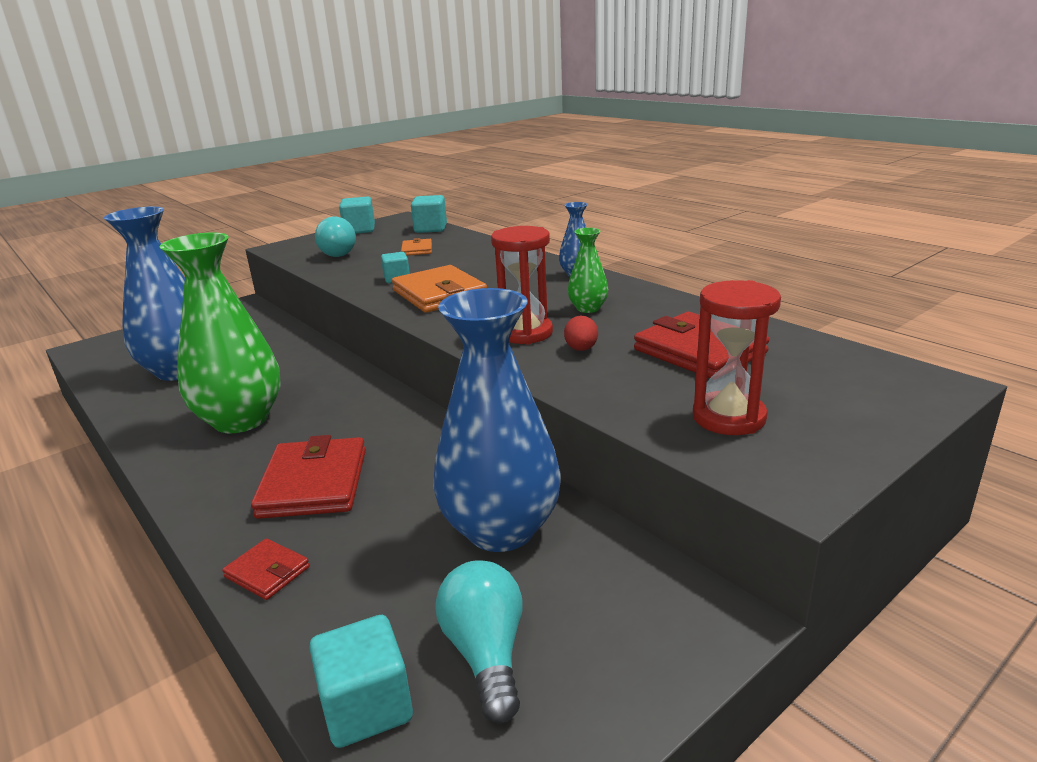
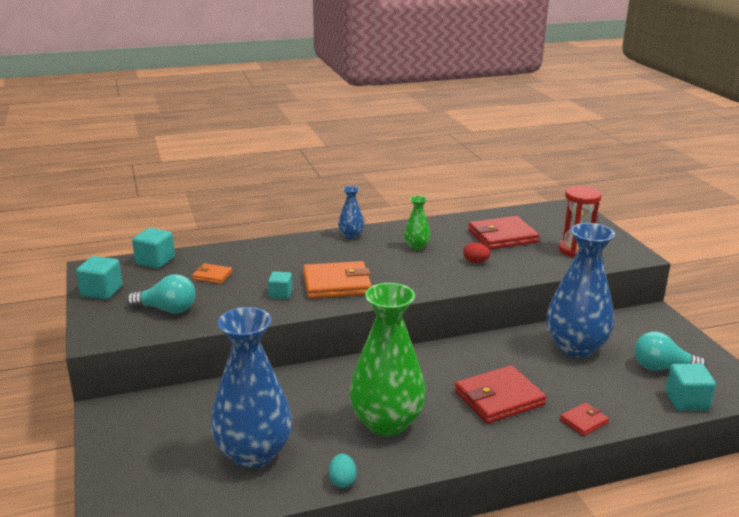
camera: 70 degrees left, 0 degrees up
red wallet [251,435,366,519] -> red wallet turned 45 degrees counterclockwise [455,365,546,424]
red hourglass [491,226,553,344] -> none
none -> turquoise egg [329,453,357,488]

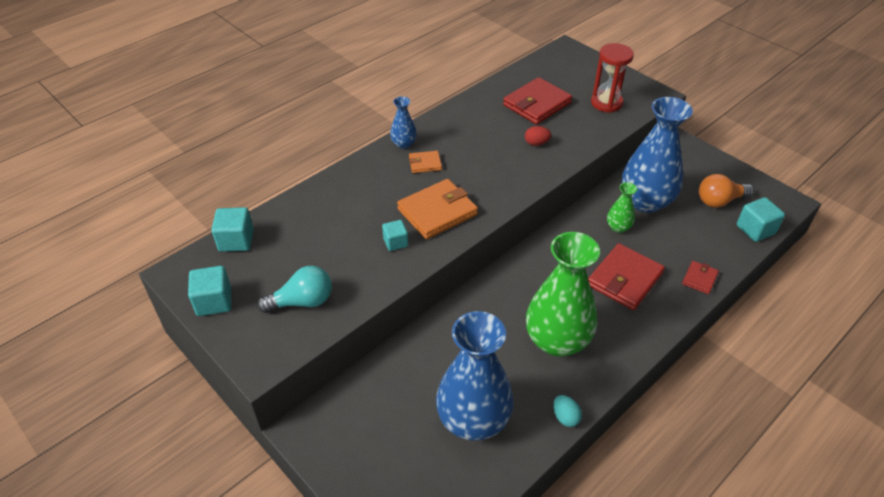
camera: 25 degrees left, 20 degrees up
orange wallet [192,263,233,284] -> orange wallet moved to [409,151,442,173]
green vase [404,196,430,250] -> green vase moved to [607,182,637,233]
turquoise light bulb [635,332,707,371] -> orange light bulb [699,174,754,208]

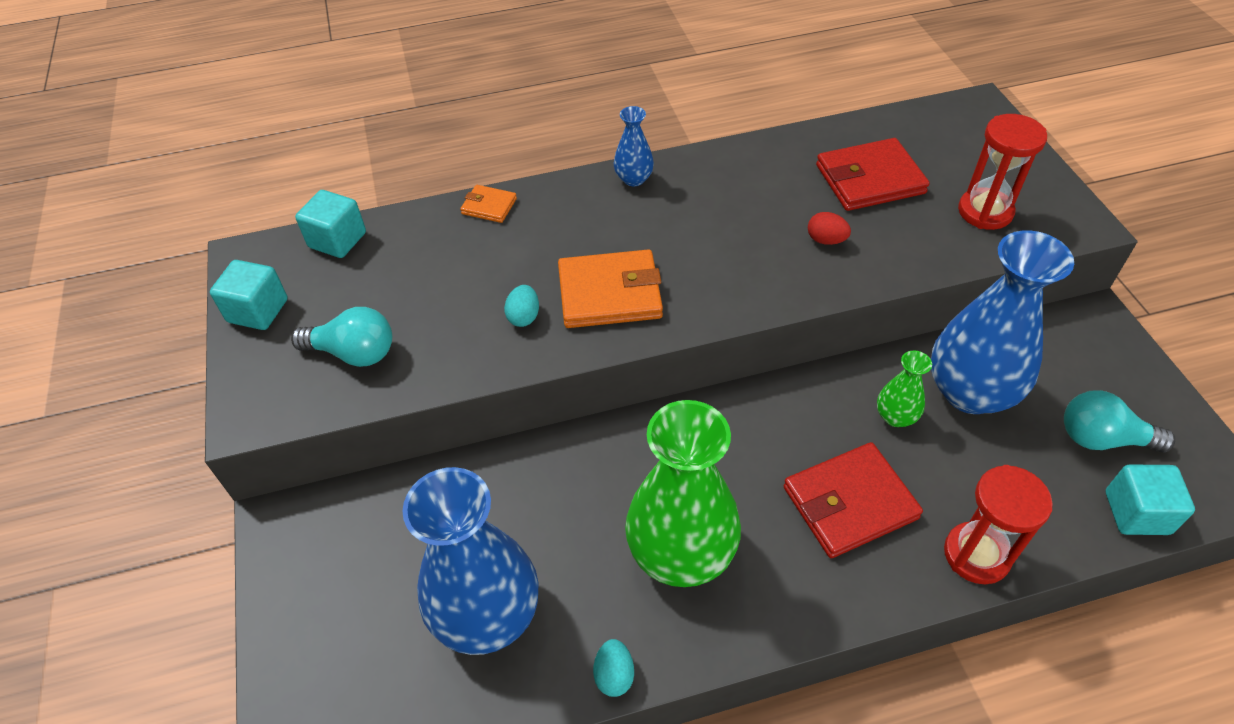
camera: 30 degrees right, 5 degrees up
turquoise cube [382,220,408,251] -> turquoise egg [504,285,539,327]
orange wallet [409,151,442,173] -> orange wallet moved to [460,185,517,223]
red wallet [682,261,719,294] -> red hourglass [944,465,1053,584]
orange light bulb [699,174,754,208] -> turquoise light bulb [1064,390,1175,452]

